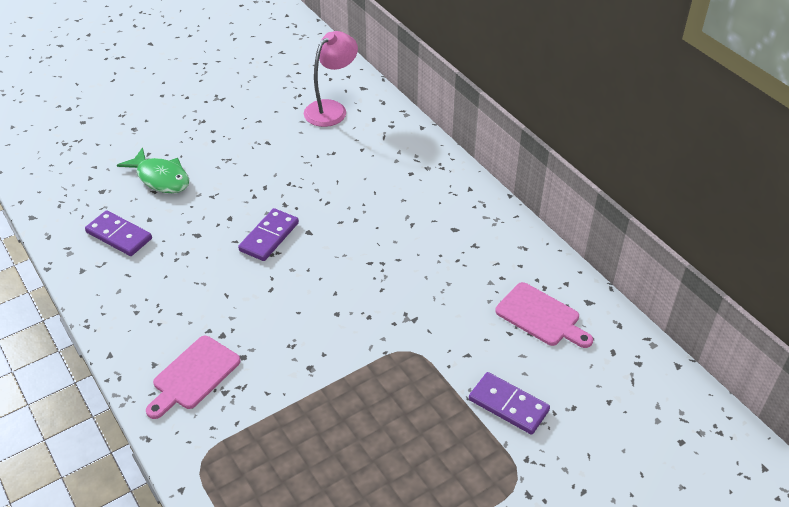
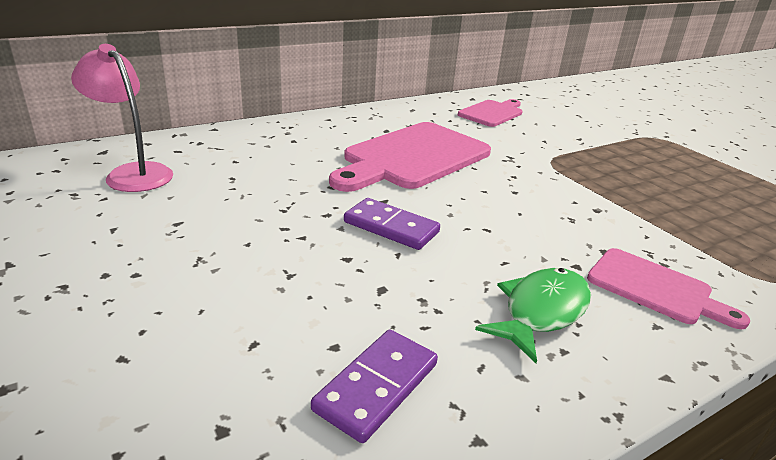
camera: 90 degrees left, 15 degrees down
green fish [117,147,189,193] -> green fish moved to [475,268,591,363]
purple domino [469,372,550,435] -> none
none -> pink cutting board [329,122,491,192]

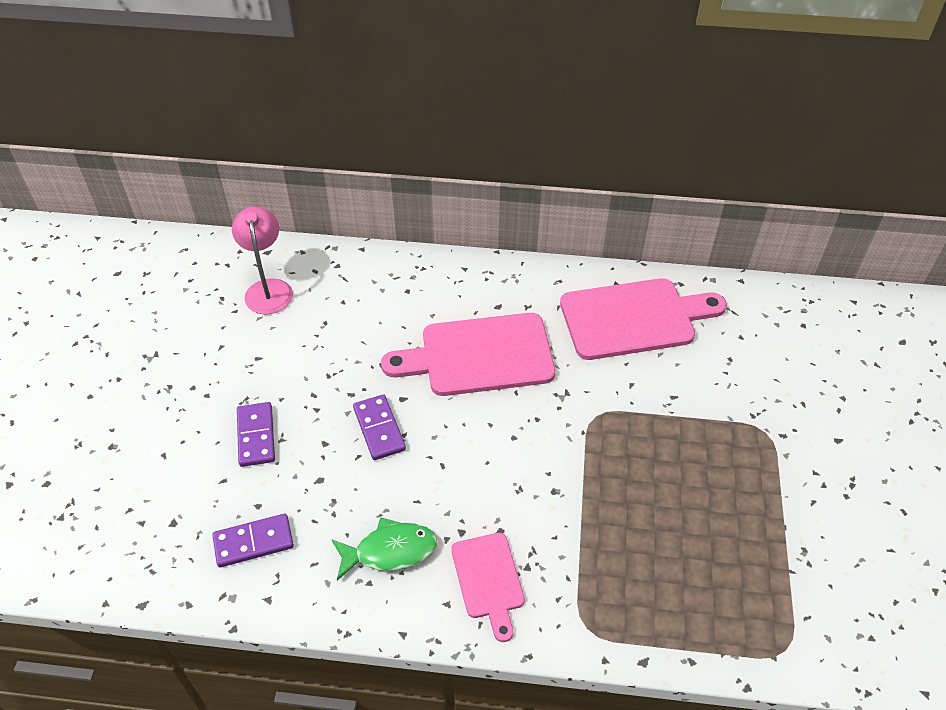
camera: 40 degrees right, 20 degrees up
pink cutting board [458,99,523,127] -> pink cutting board [560,278,727,360], size x1.79
none -> purple domino [237,402,275,467]

